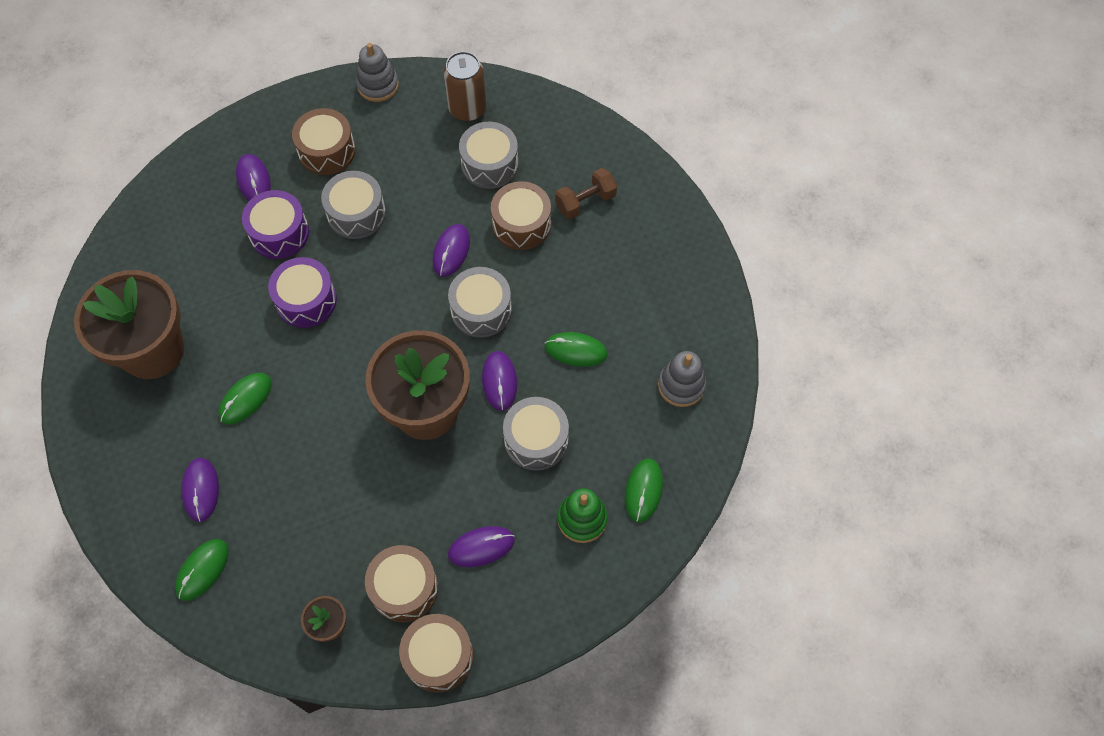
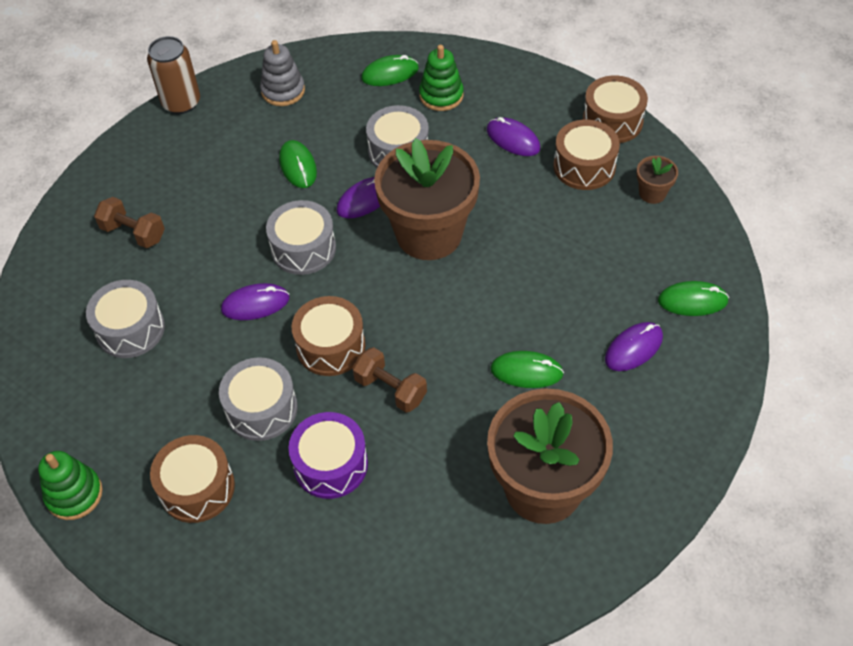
camera: 120 degrees left, 10 degrees down
purple mouse [236,154,271,201] -> none
purple drum [268,257,337,328] -> brown dumbbell [352,347,427,412]
grey stacking toy [356,43,399,102] -> green stacking toy [38,451,103,520]
brown can [444,51,486,121] -> brown can moved to [147,36,200,114]
brown drum [491,181,551,250] -> brown drum moved to [292,296,365,376]

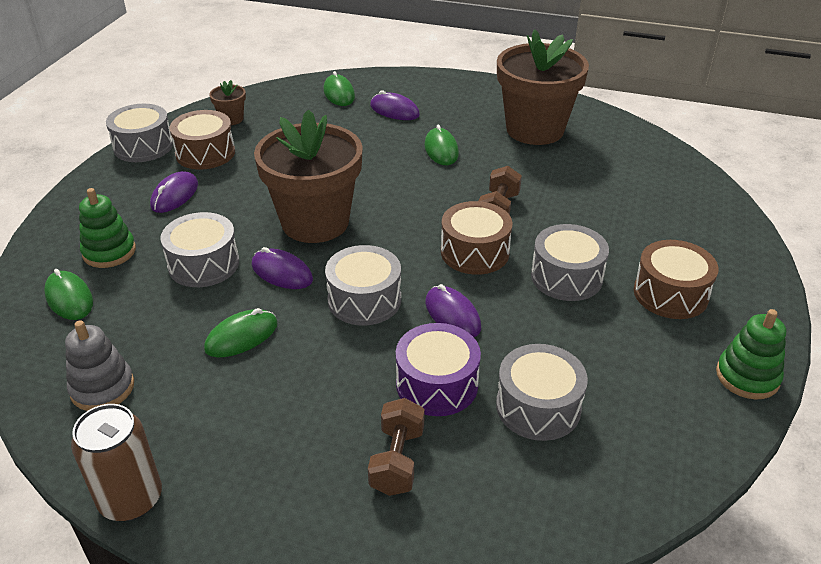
camera: 110 degrees left, 15 degrees down
purple drum [288,412,368,499] -> purple drum moved to [396,323,481,416]
brown drum [582,75,648,143] -> grey drum [106,104,173,162]

